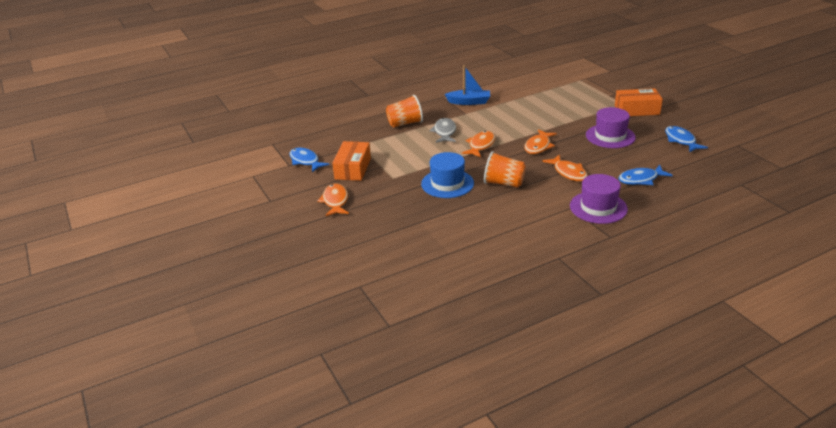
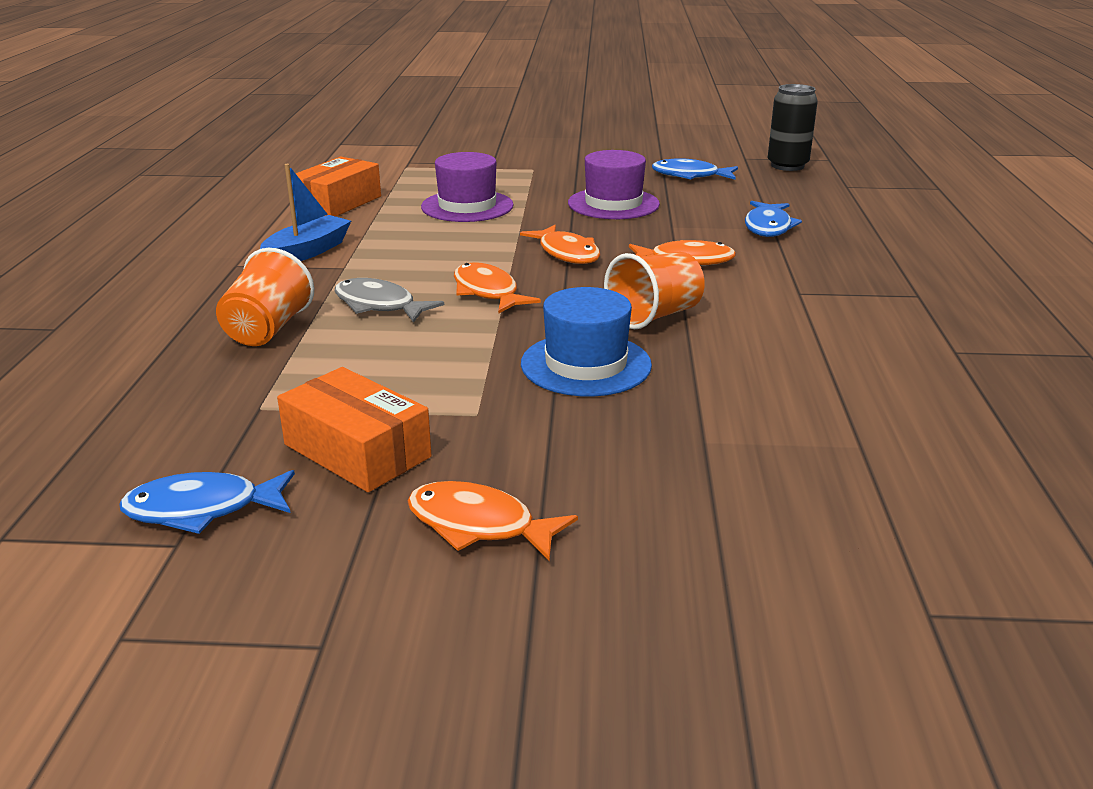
camera: 60 degrees left, 5 degrees down
purple hat [570,174,628,224] -> purple hat moved to [421,152,514,222]
orange box [615,88,663,116] -> orange box moved to [295,157,381,217]
none -> black can [768,84,818,171]

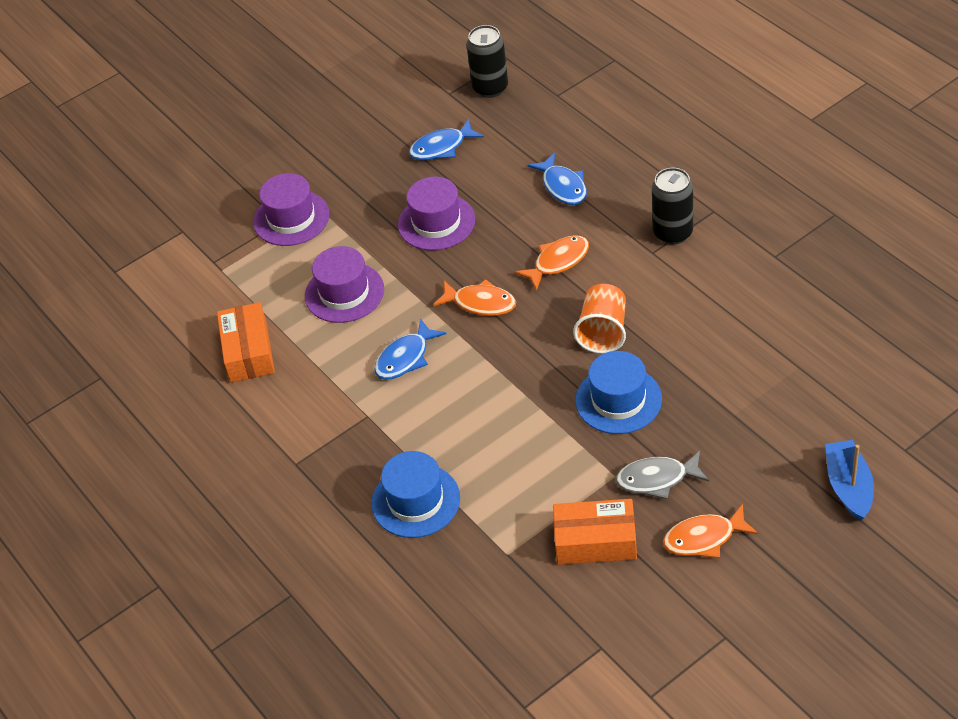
camera: 35 degrees left, 20 degrees up
blue fish [119,470,295,534] -> blue fish moved to [374,318,446,380]
orange cup [216,248,314,346] -> blue hat [371,451,460,538]
blue boat [260,164,351,261] -> blue boat moved to [825,440,874,521]
grey fish [334,278,444,323] -> grey fish moved to [616,451,709,499]
orange fish [454,262,541,314] -> none
none -> purple hat [253,173,330,246]
none -> black can [652,168,693,244]

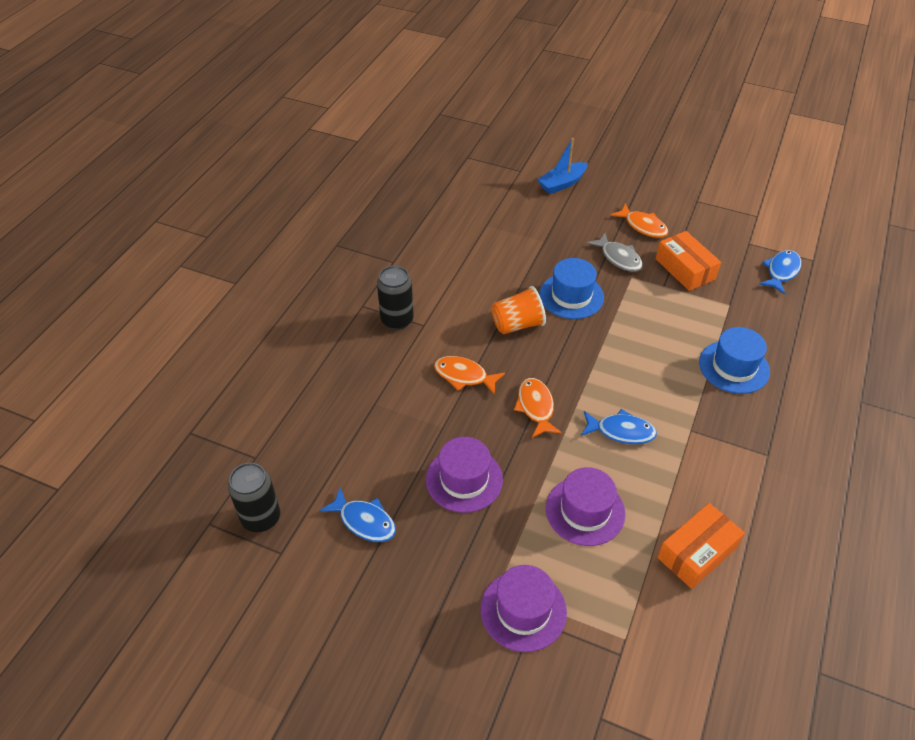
camera: 125 degrees left, 0 degrees up
blue fish [528,153,587,205] -> blue fish moved to [759,250,802,295]

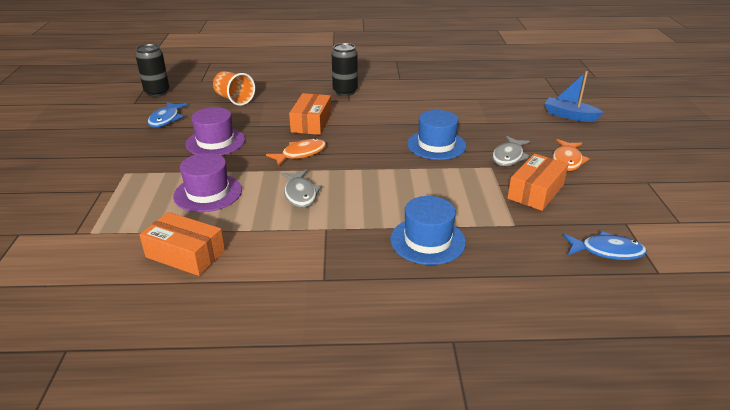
camera: 65 degrees right, 15 degrees down
orange fish [434,356,505,395] -> orange box [289,93,331,135]
purple hat [480,565,567,652] -> none
orange cup [491,286,546,334] -> orange cup moved to [213,71,255,106]
blue fish [581,409,657,444] -> grey fish [281,170,322,208]

